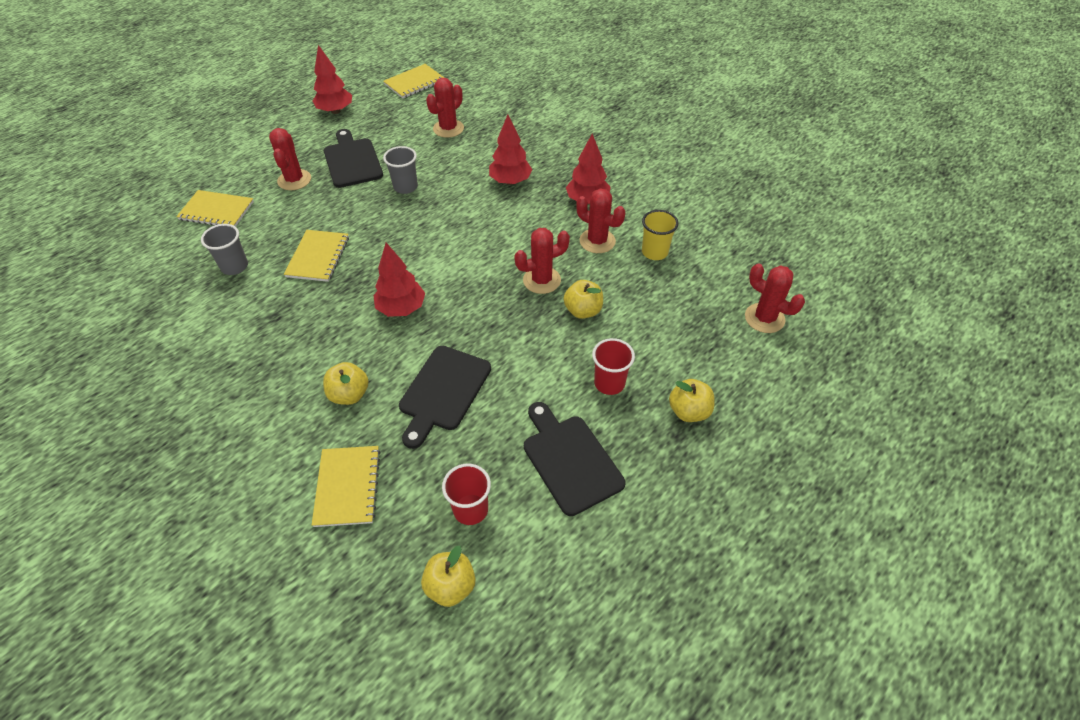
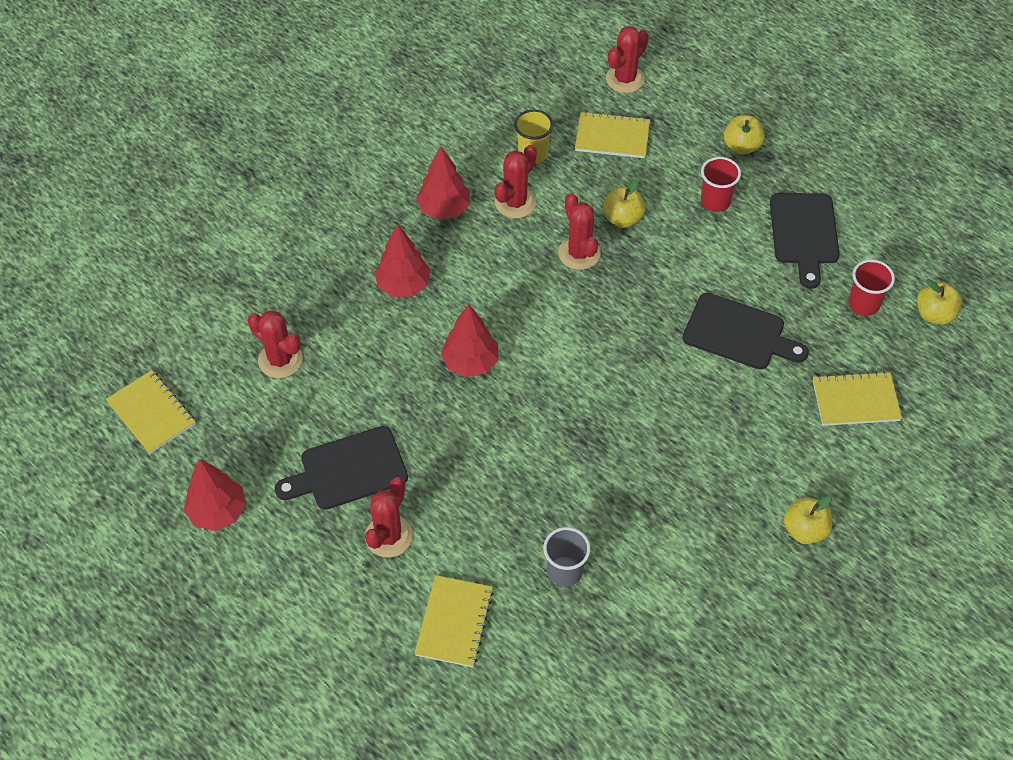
camera: 90 degrees left, 5 degrees up
red cactus [269,128,311,190] -> red cactus turned 60 degrees counterclockwise [365,477,413,557]
yellow notebook [284,230,349,282] -> yellow notebook moved to [575,111,650,158]
yellow apple [323,362,369,405] -> yellow apple moved to [784,496,832,544]
red tree [373,243,425,317] -> red tree moved to [441,304,499,377]
grey cup [383,146,418,194] -> none
black cutting board [524,402,625,516] -> black cutting board turned 60 degrees counterclockwise [770,193,840,289]

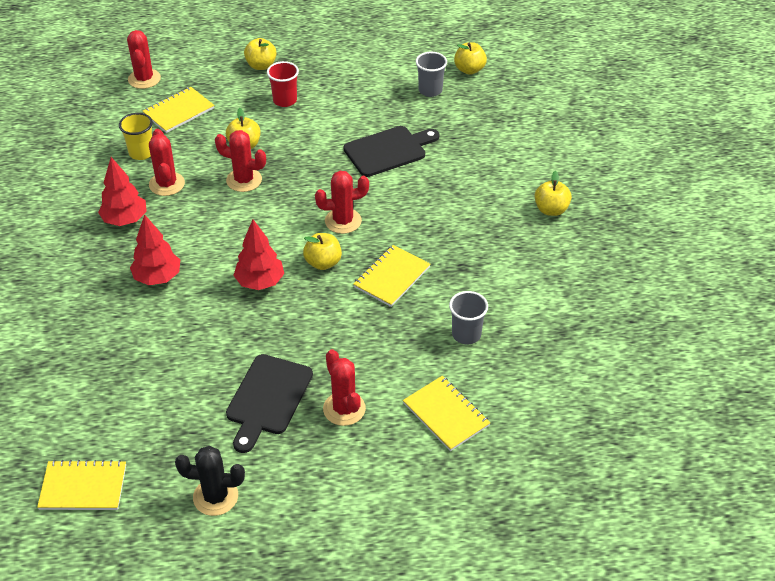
camera: 50 degrees left, 10 degrees down
red tree [184,459,246,531] -> black cactus [175,446,245,516]
red cactus [248,310,303,378] -> red cactus moved to [315,171,369,234]
black cutting board [770,193,840,289] -> none
yellow notebook [813,371,902,426] -> yellow notebook moved to [353,245,430,307]
red cup [849,259,895,316] -> grey cup [416,52,447,97]
none -> yellow apple [303,233,342,270]

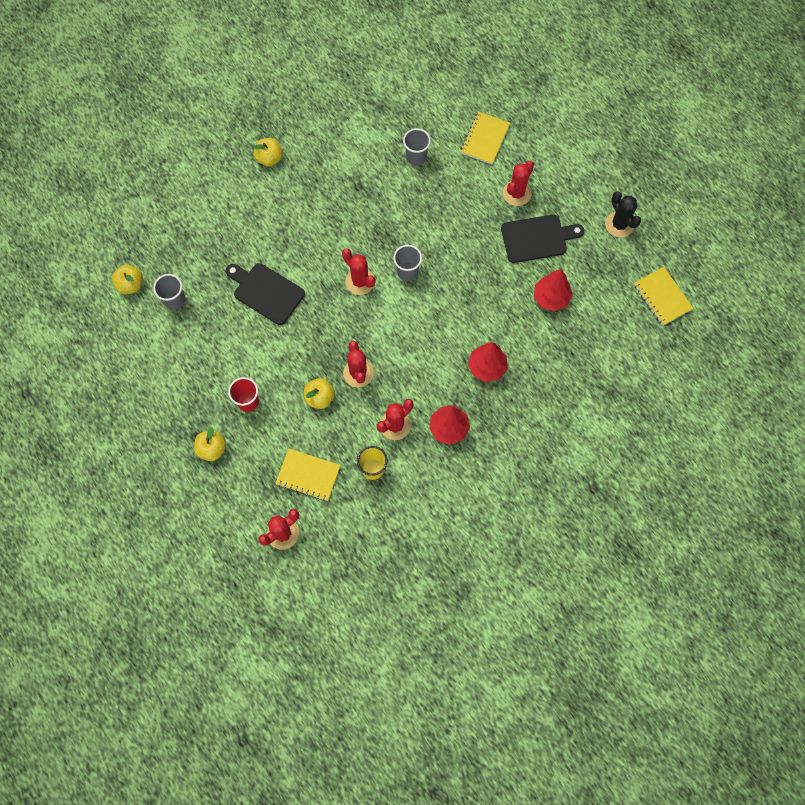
camera: 120 degrees left, 25 degrees up
red tree [233,220,284,290] -> red tree moved to [534,269,573,311]
yellow apple [303,233,342,270] -> grey cup [393,245,422,281]
yellow notebook [353,245,430,307] -> none

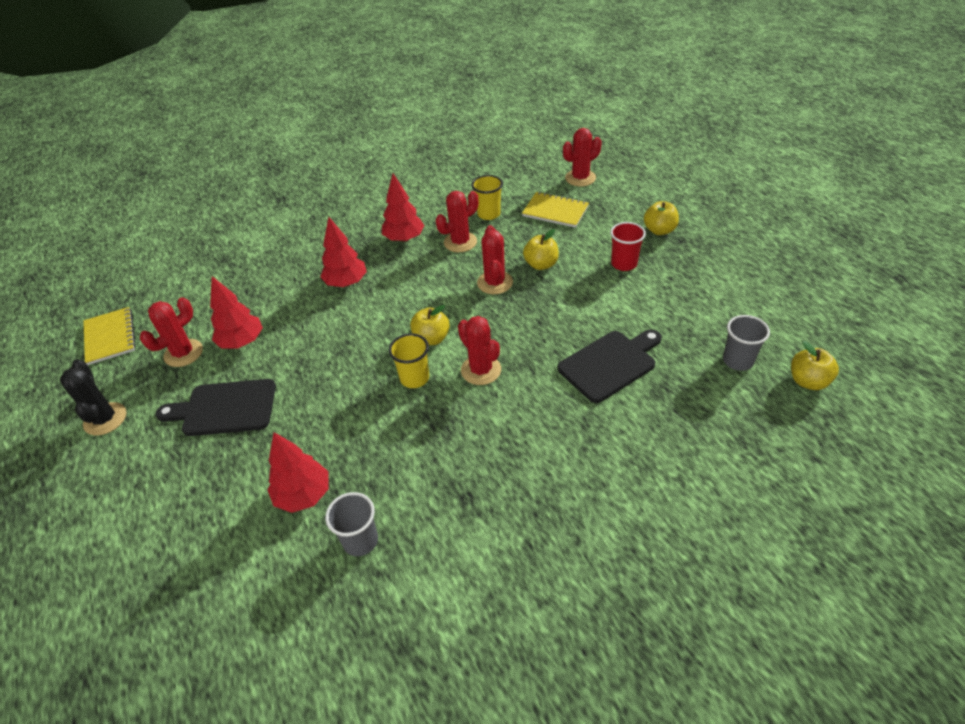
camera: 170 degrees left, 25 degrees down
black cutting board [225,263,305,325] -> black cutting board turned 75 degrees counterclockwise [557,329,662,403]
yellow apple [253,138,283,167] -> yellow apple moved to [410,305,450,345]
grey cup [393,245,422,281] -> yellow cup [389,333,429,388]
yellow notebook [461,112,510,164] -> none
red cactus [503,161,534,206] -> red cactus moved to [140,297,203,367]
none -> red tree [268,432,329,513]

